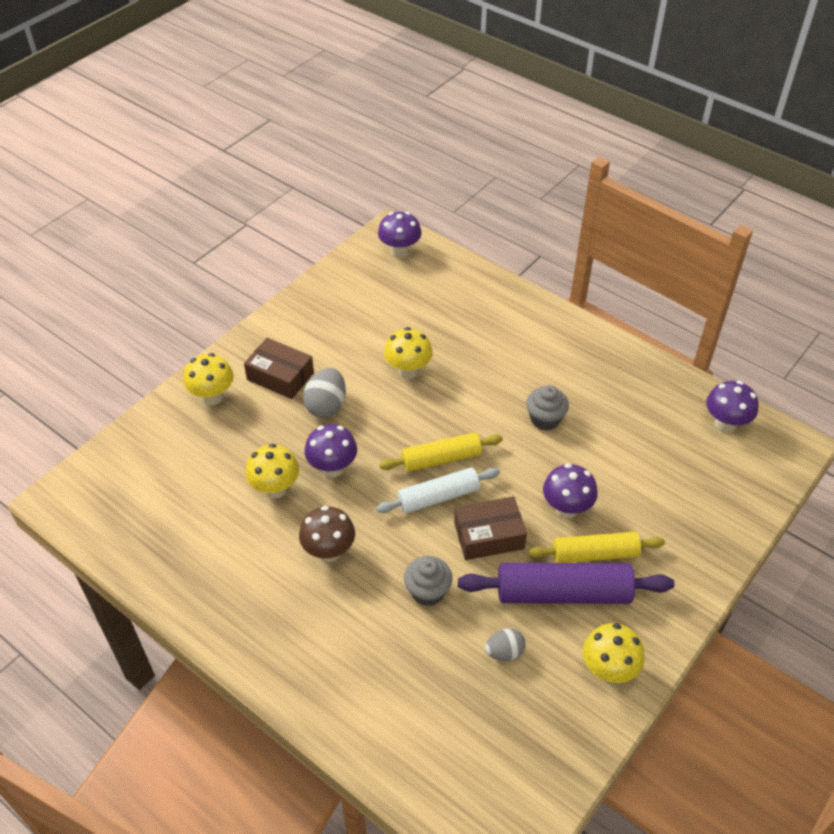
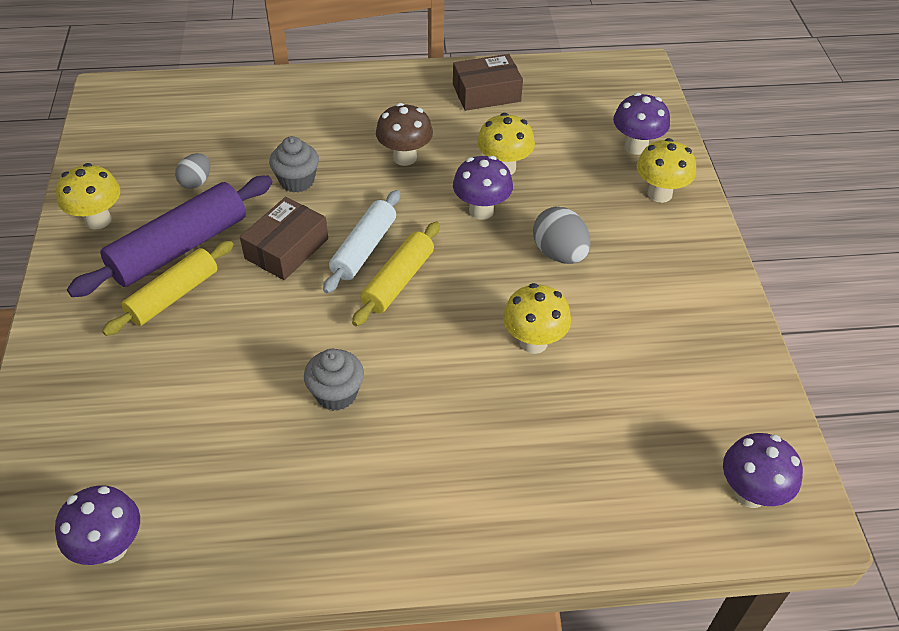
camera: 135 degrees right, 0 degrees up
brown box [244,338,314,399] -> brown box moved to [453,54,523,111]
purple mushroom [543,463,598,519] -> purple mushroom moved to [613,93,670,155]

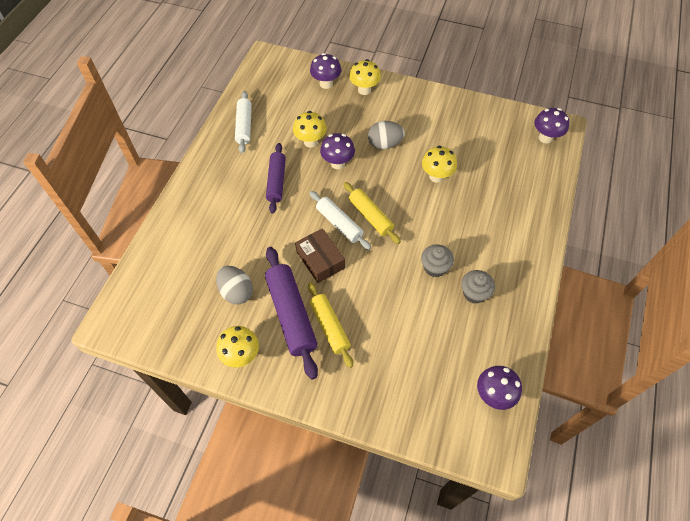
camera: 65 degrees left, 10 degrees up
grey egg [175,153,210,189] -> grey egg [216,266,253,304], size x1.58
grey cupcake [269,136,319,193] -> grey cupcake moved to [461,270,495,304]
brown mushroom [376,103,433,166] -> purple rolling pin [266,143,286,213]
brown box [453,54,523,111] -> white rolling pin [235,91,252,153]

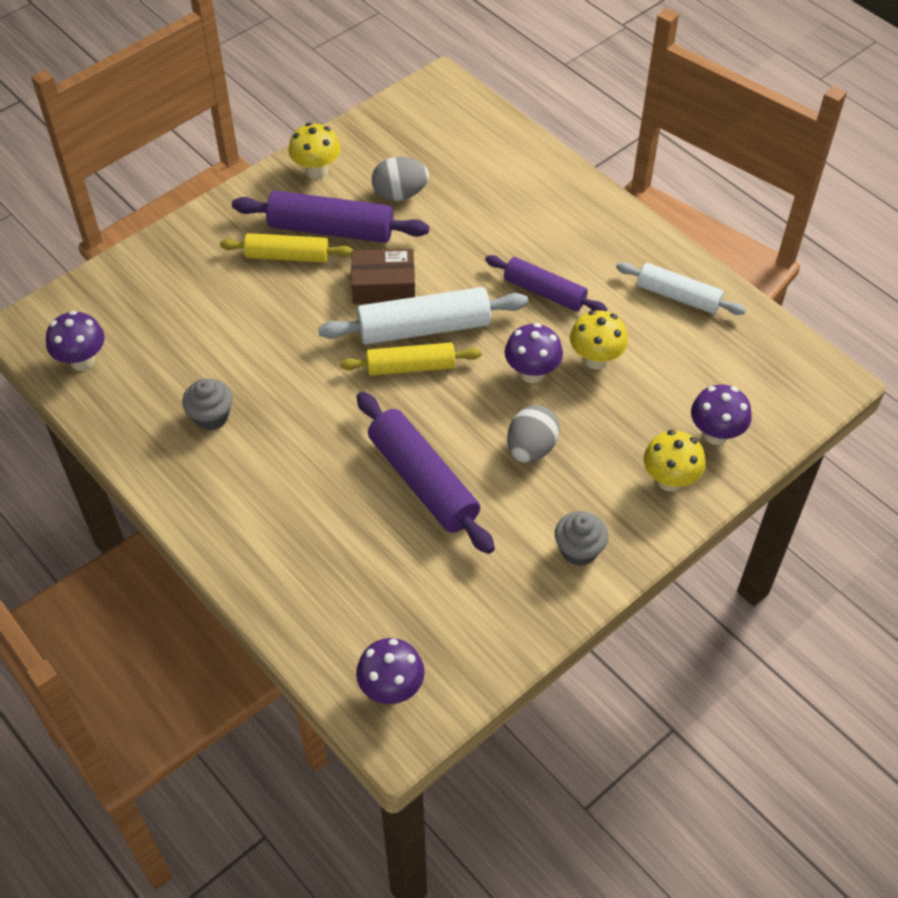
camera: 120 degrees right, 5 degrees down
white rolling pin [310,191,371,250] -> white rolling pin [318,287,528,344], size x1.52
grey cupcake [421,244,454,277] -> grey cupcake moved to [555,511,608,566]
yellow mushroom [422,146,457,183] -> purple rolling pin [356,392,495,554]

